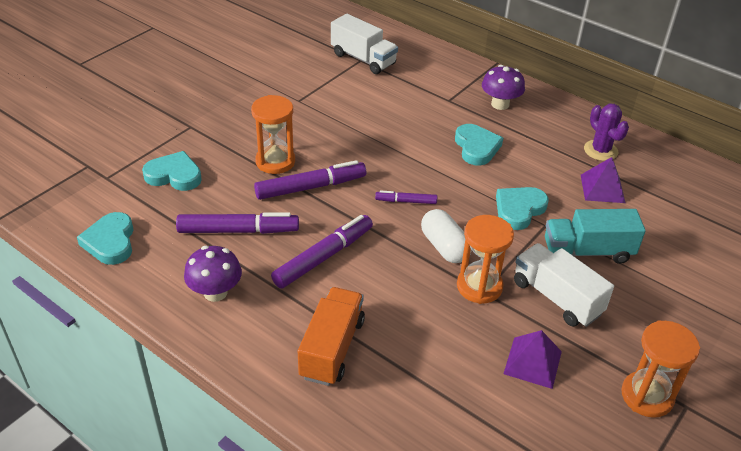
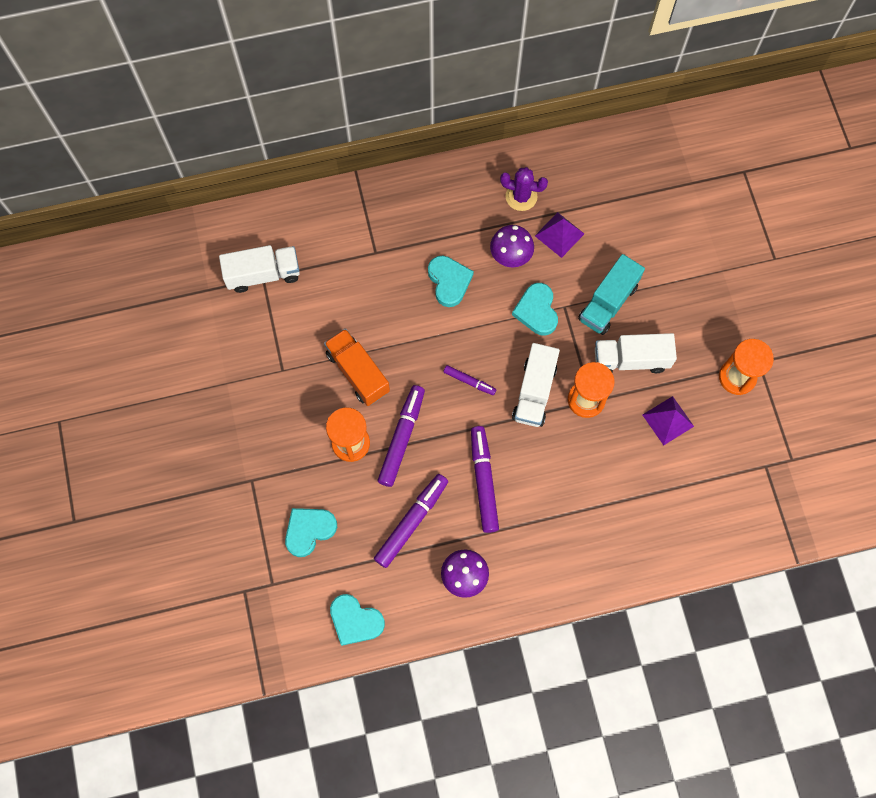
camera: 50 degrees left, 30 degrees up
orange truck [298,287,365,386] -> orange truck moved to [324,329,390,406]
purple marker [375,190,437,204] -> purple marker turned 105 degrees counterclockwise [443,365,496,395]
white capsule [421,209,472,263] -> white truck [512,343,560,427]
turquoise heart [455,124,503,165] -> turquoise heart turned 45 degrees clockwise [428,256,474,307]
purple mushroom [482,65,525,110] -> purple mushroom moved to [490,225,534,267]

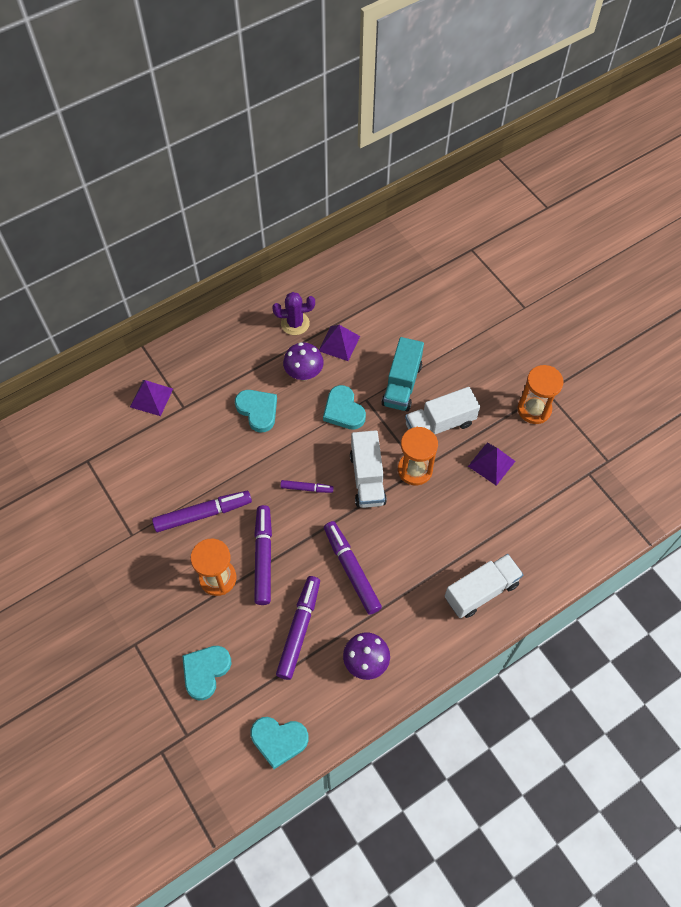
camera: 20 degrees left, 10 degrees down
white truck [219,245,300,293] -> white truck moved to [445,554,523,618]
orange truck [324,329,390,406] -> purple marker [152,491,252,532]
none -> purple pyramid [130,380,173,416]

